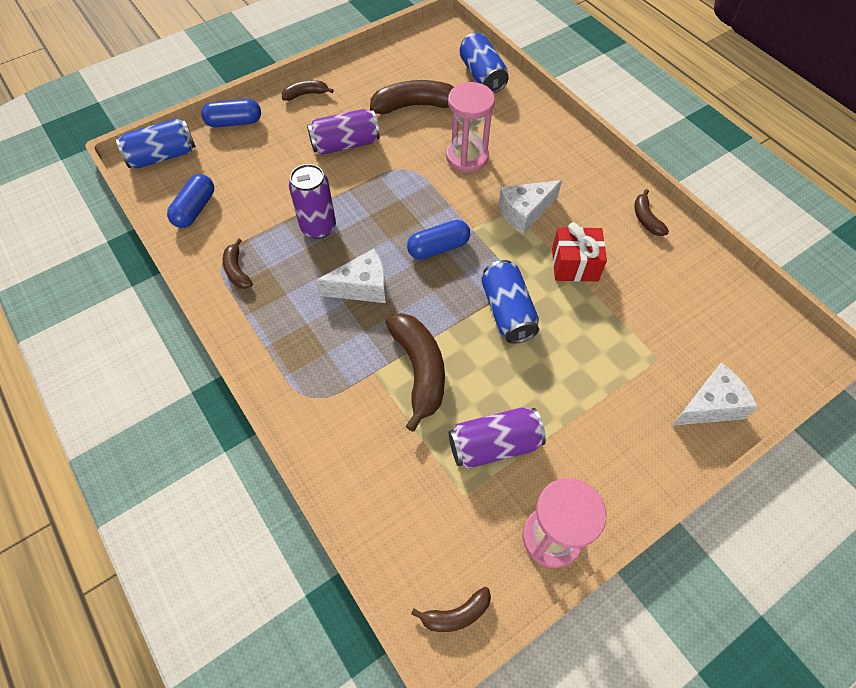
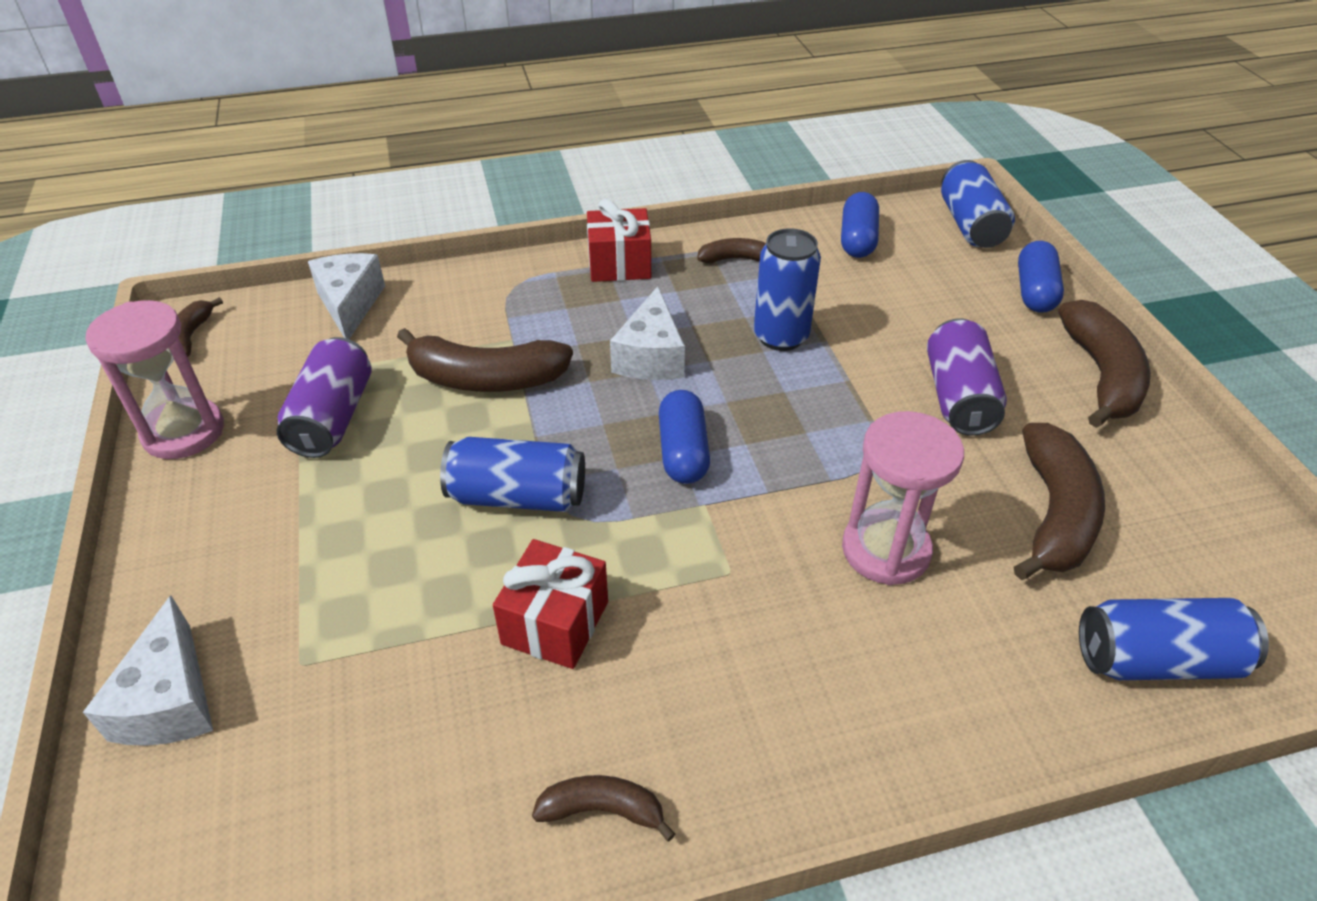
camera: 110 degrees right, 15 degrees down
blue capsule [167,174,214,228] -> blue capsule turned 60 degrees clockwise [841,192,879,258]
brown banana [282,80,334,101] -> brown banana [1058,300,1151,428], size x1.89
purple can [289,164,336,239] -> blue can [754,228,821,351]
white cheese [498,180,562,235] -> white cheese moved to [308,253,385,339]
none -> red gift [587,199,651,282]

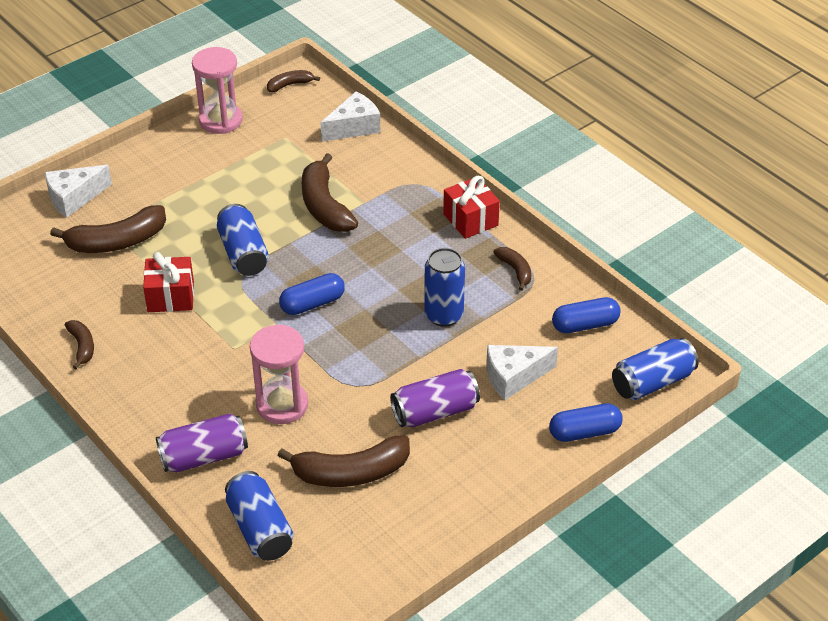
camera: 65 degrees right, 0 degrees up
purple can [277,337,372,458] -> purple can moved to [156,413,248,472]
white cheese [610,286,685,380] -> white cheese moved to [486,345,558,400]
brown banana [1058,300,1151,428] -> brown banana moved to [50,205,166,253]

